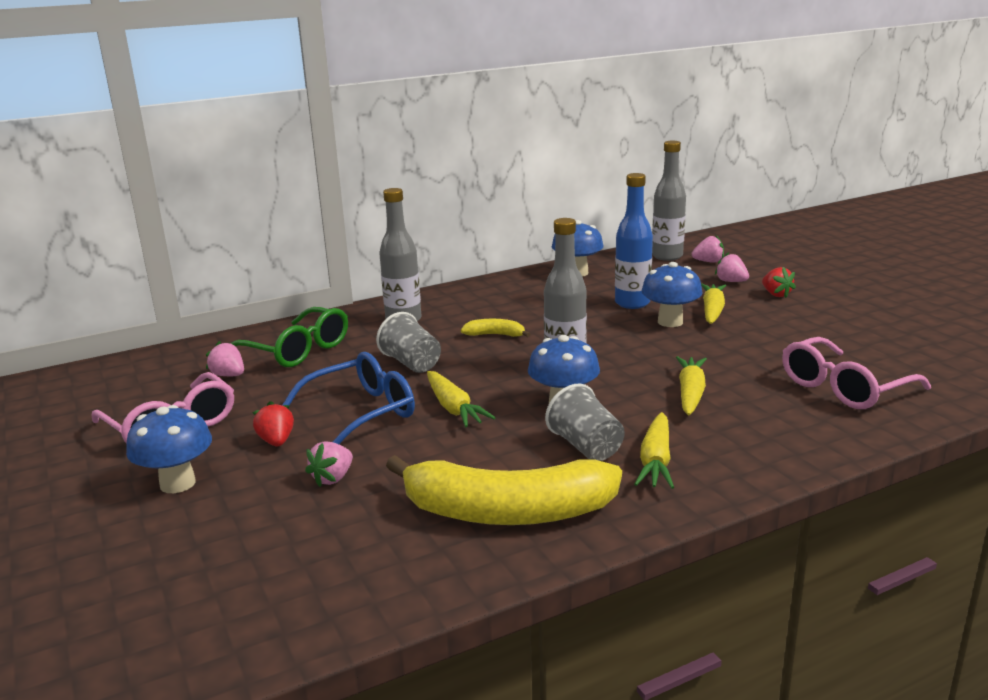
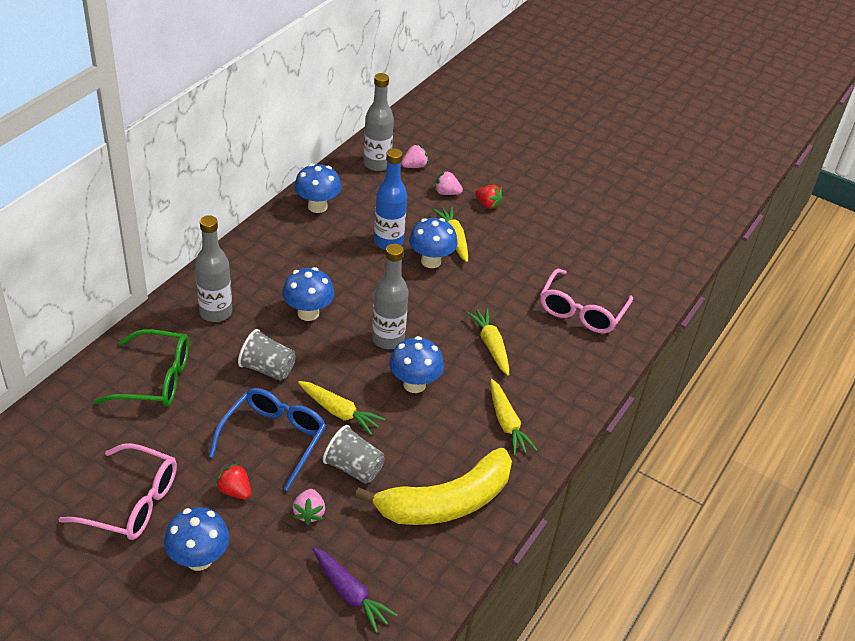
camera: 35 degrees left, 20 degrees up
pink strawberry [206,341,244,376] -> none
yellow banana [461,319,531,337] -> blue mushroom [282,267,334,321]
grey cup [545,384,625,461] -> grey cup moved to [323,425,385,484]
none -> purple carrot [312,547,398,633]

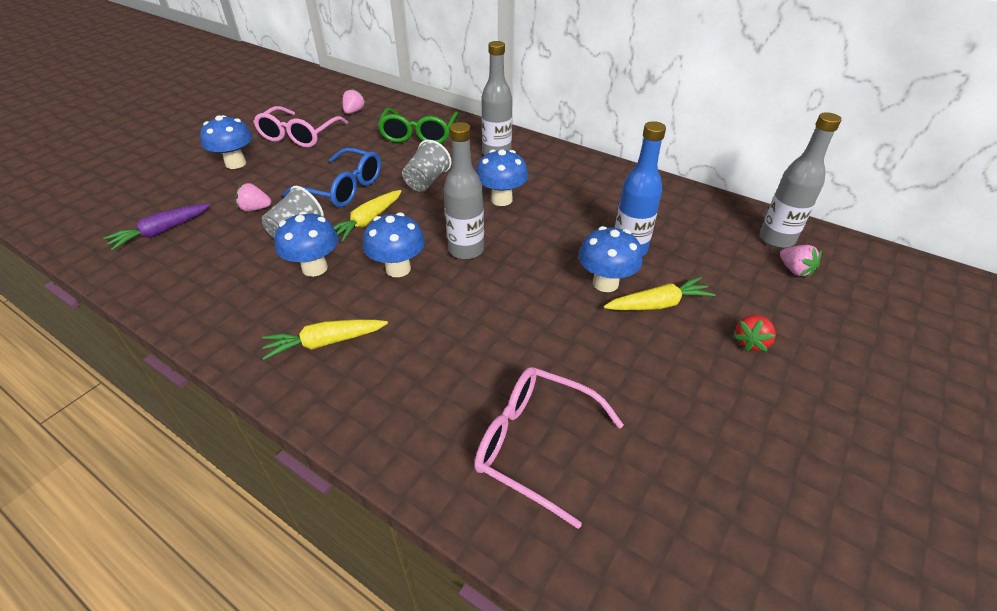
camera: 95 degrees right, 0 degrees up
red strawberry [215,463,251,500] -> none
blue mushroom [294,164,341,213] -> blue mushroom moved to [275,211,338,277]
yellow banana [355,448,512,525] -> none
pink strawberry [435,170,463,195] -> pink strawberry moved to [342,88,366,114]
yellow carrot [466,308,509,376] -> none

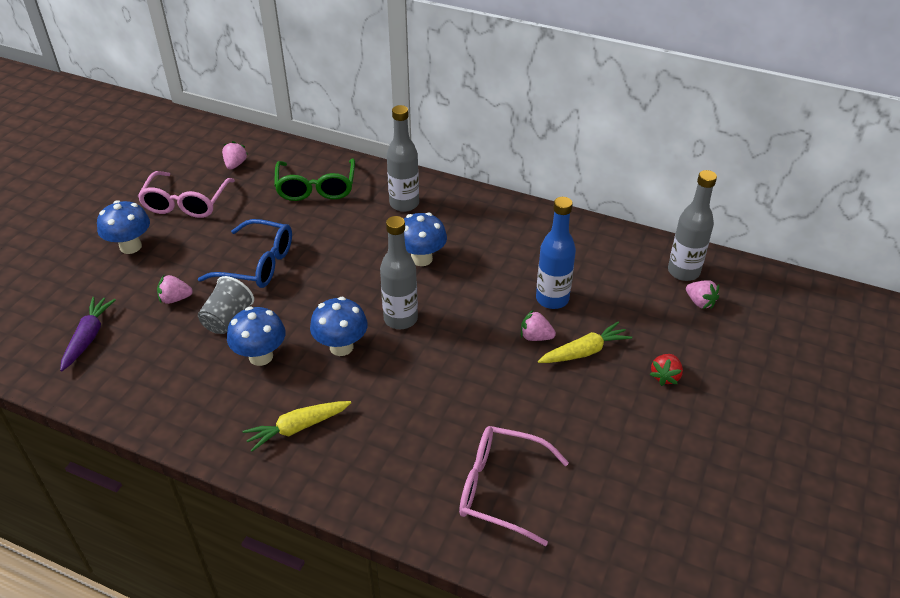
camera: 10 degrees left, 0 degrees up
purple carrot [103,204,210,251] -> purple carrot turned 150 degrees clockwise [60,297,116,371]
yellow carrot [333,190,402,242] -> none
grey cup [402,140,452,192] -> none
blue mushroom [579,226,643,292] -> pink strawberry [521,310,556,341]

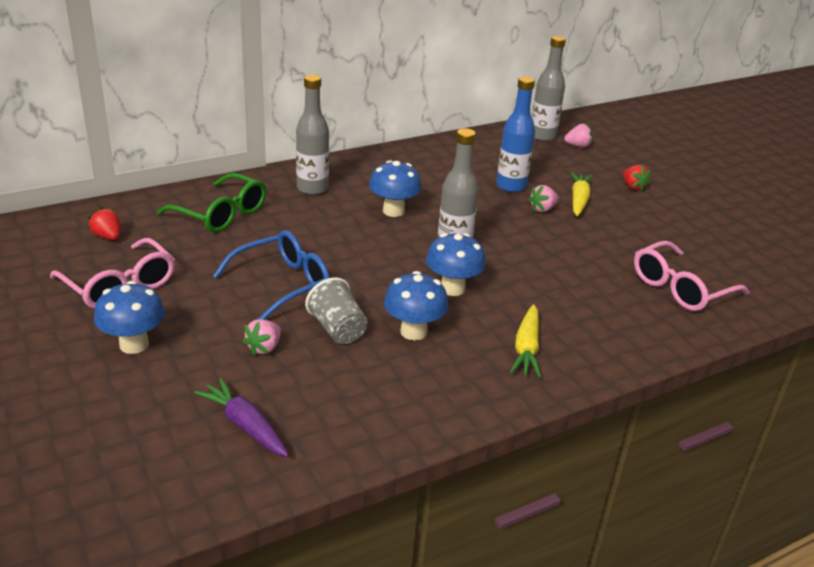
camera: 55 degrees left, 10 degrees down
pink strawberry [222,141,248,170] -> red strawberry [88,207,120,240]

